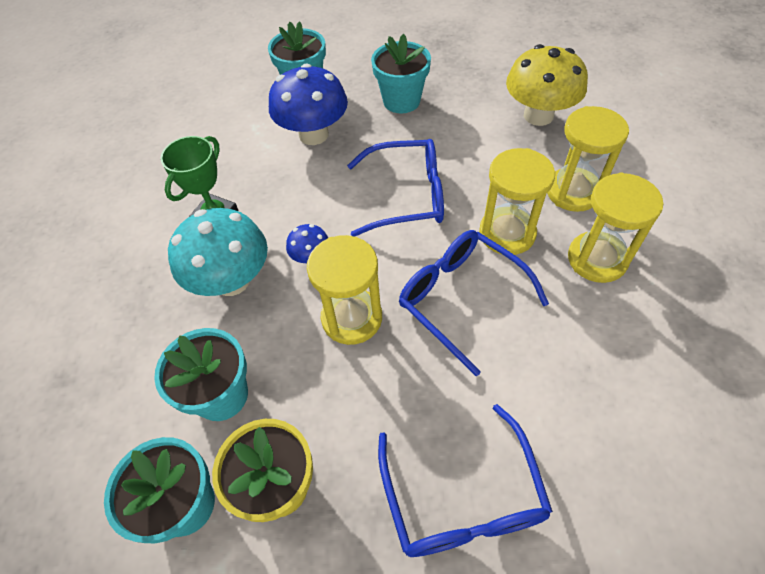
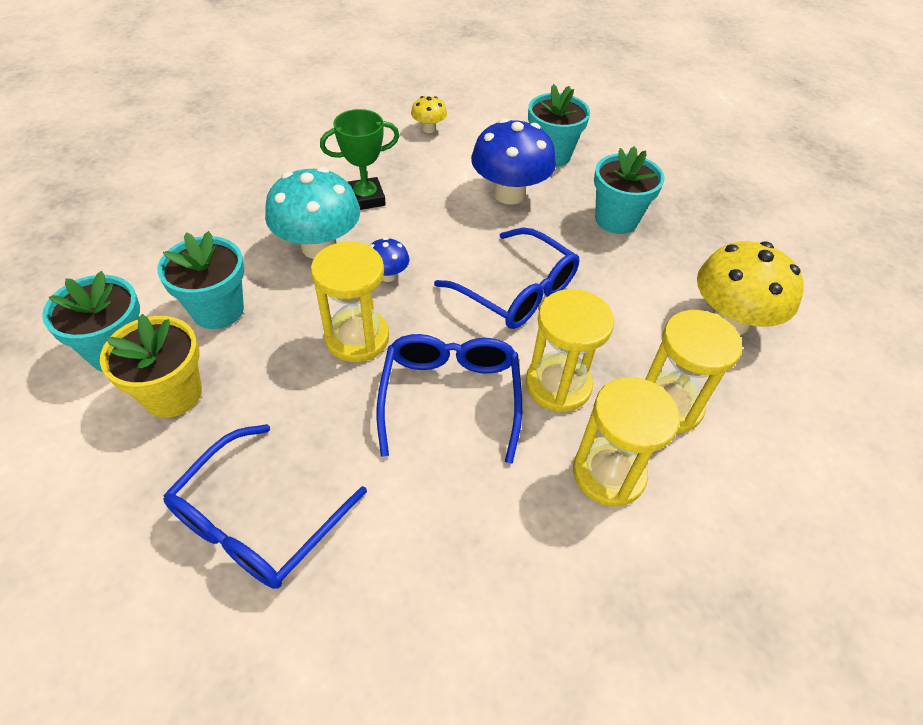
camera: 40 degrees right, 5 degrees down
none -> yellow mushroom [411,96,447,133]

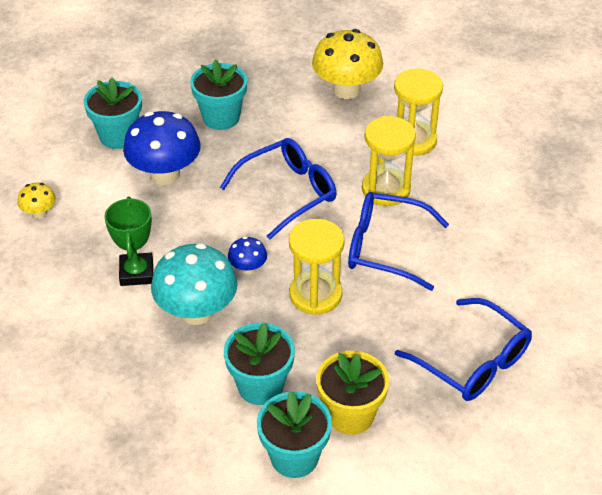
camera: 75 degrees left, 5 degrees down
yellow hourglass [573,377,680,507] -> none

